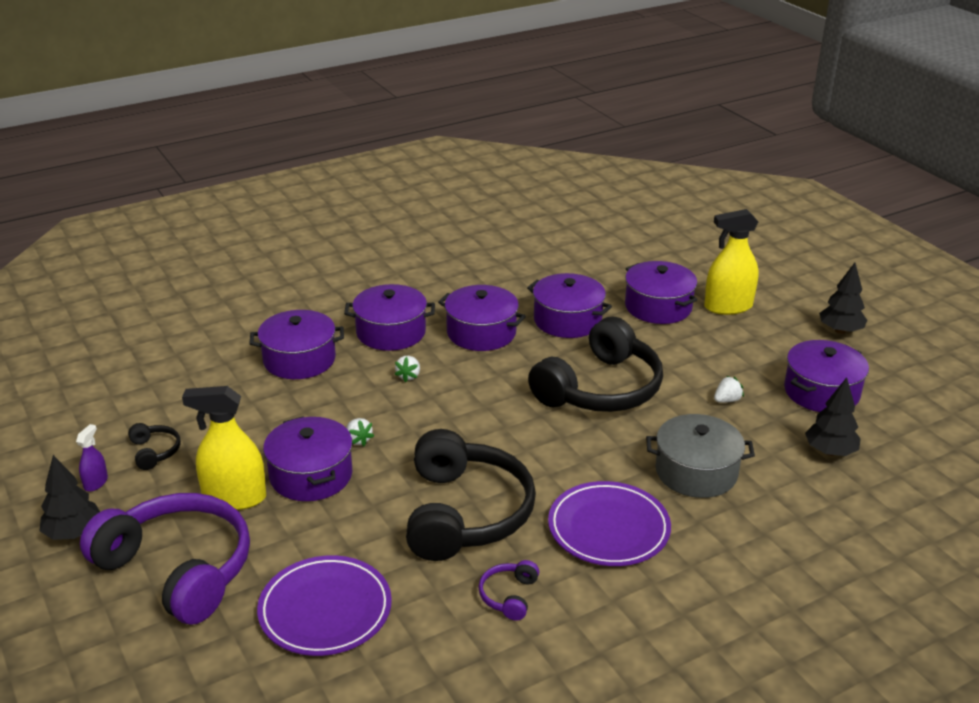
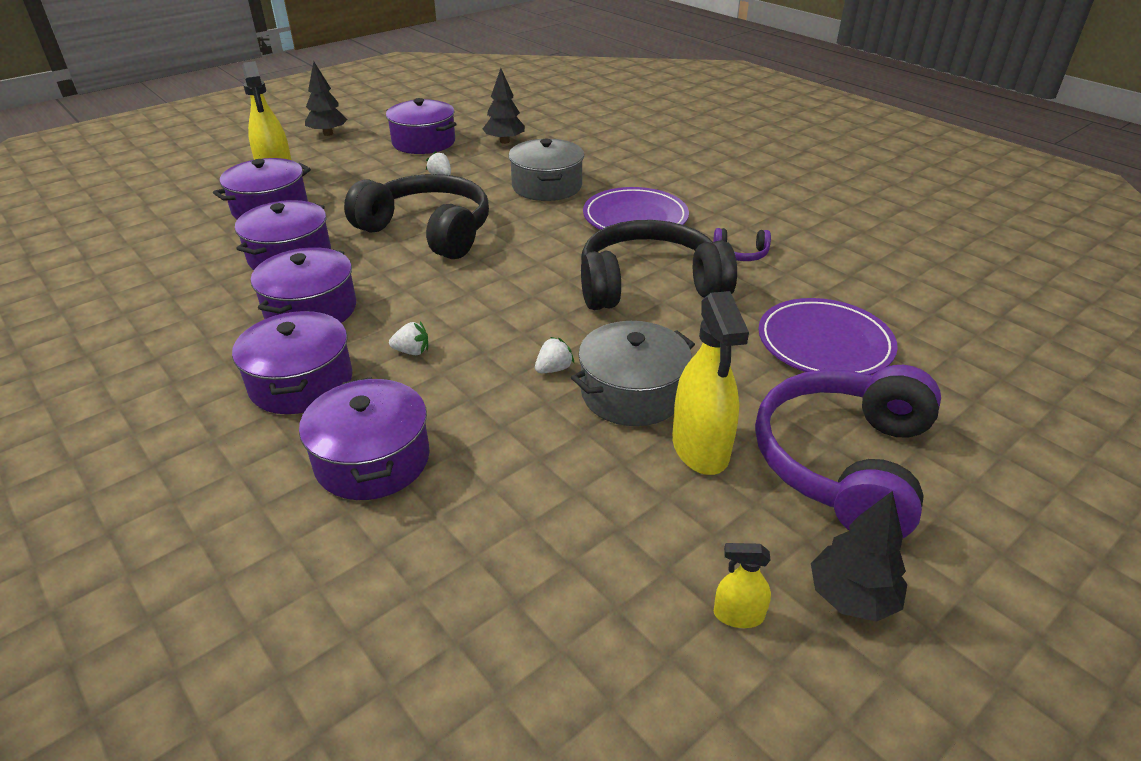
camera: 100 degrees left, 5 degrees up
purple spray bottle [76,424,108,492] -> yellow spray bottle [714,543,771,628]
black headphones [128,423,181,470] -> none
purple pot [263,416,353,501] -> grey pot [571,321,695,426]

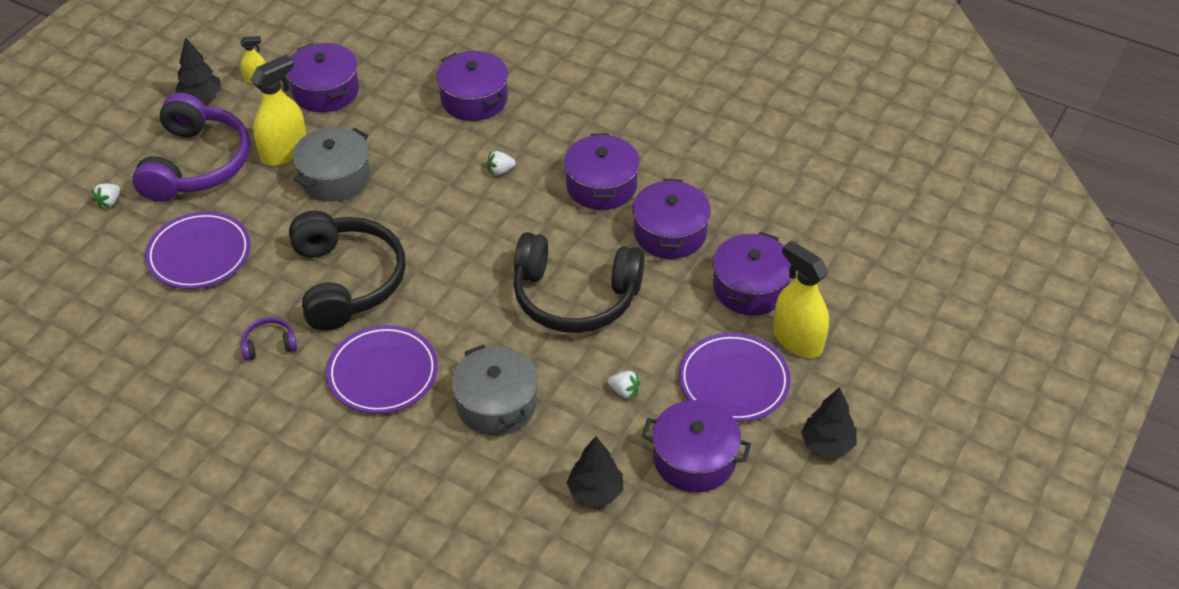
camera: 160 degrees right, 10 degrees up
purple pot [232,311,353,414] -> purple pot moved to [286,43,359,112]
white strawberry [535,337,574,373] -> white strawberry moved to [92,184,120,209]
black headphones [581,220,737,310] -> black headphones turned 75 degrees counterclockwise [289,211,406,331]
yellow spray bottle [672,291,749,475] -> yellow spray bottle turned 75 degrees clockwise [250,55,306,166]
none -> purple plate [679,333,791,422]

